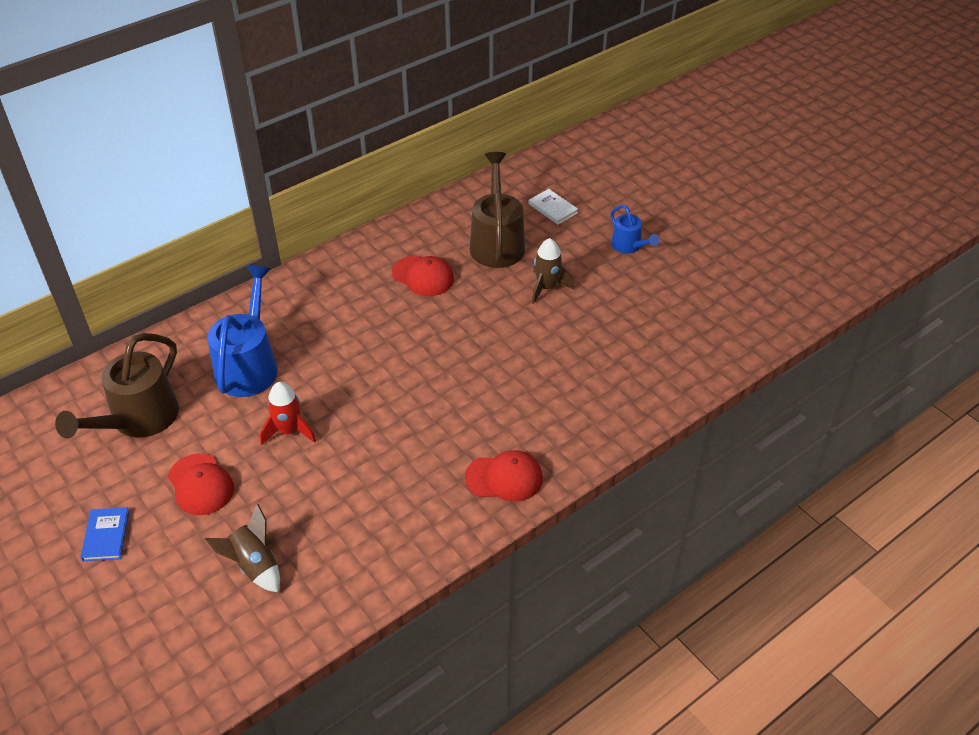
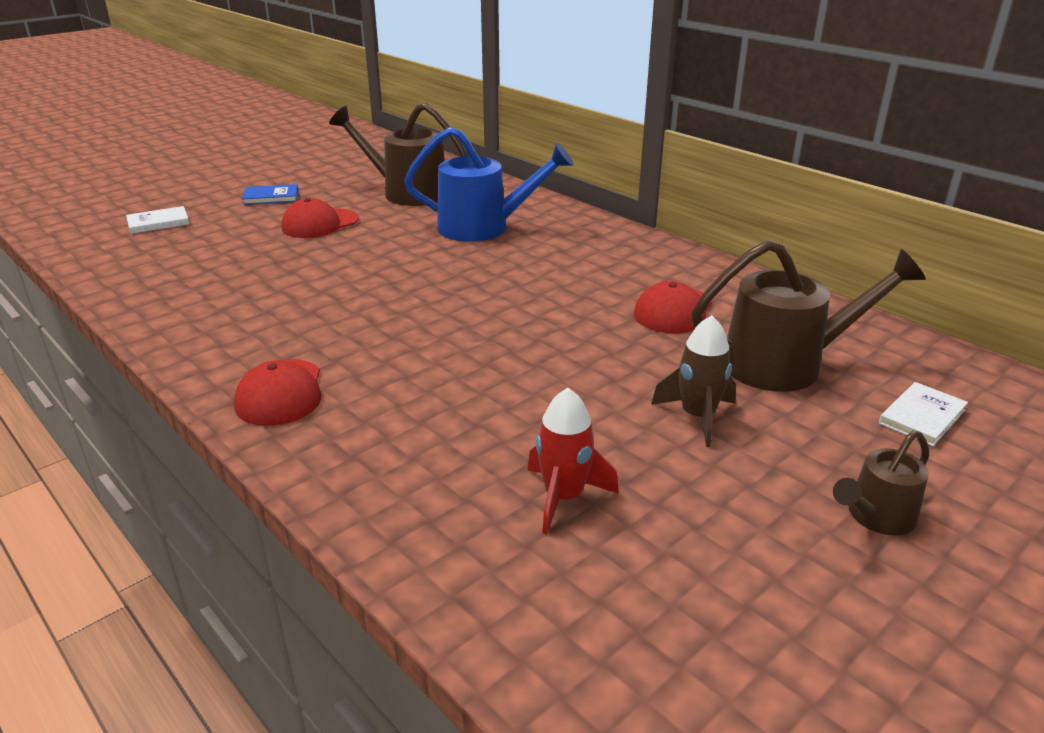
camera: 85 degrees right, 15 degrees down
brown rocket [204,504,280,592] -> none
red rocket [260,382,316,445] -> red rocket moved to [527,388,619,534]
blue watering can [610,205,659,254] -> brown watering can [833,430,929,535]
none -> white book [126,206,190,234]

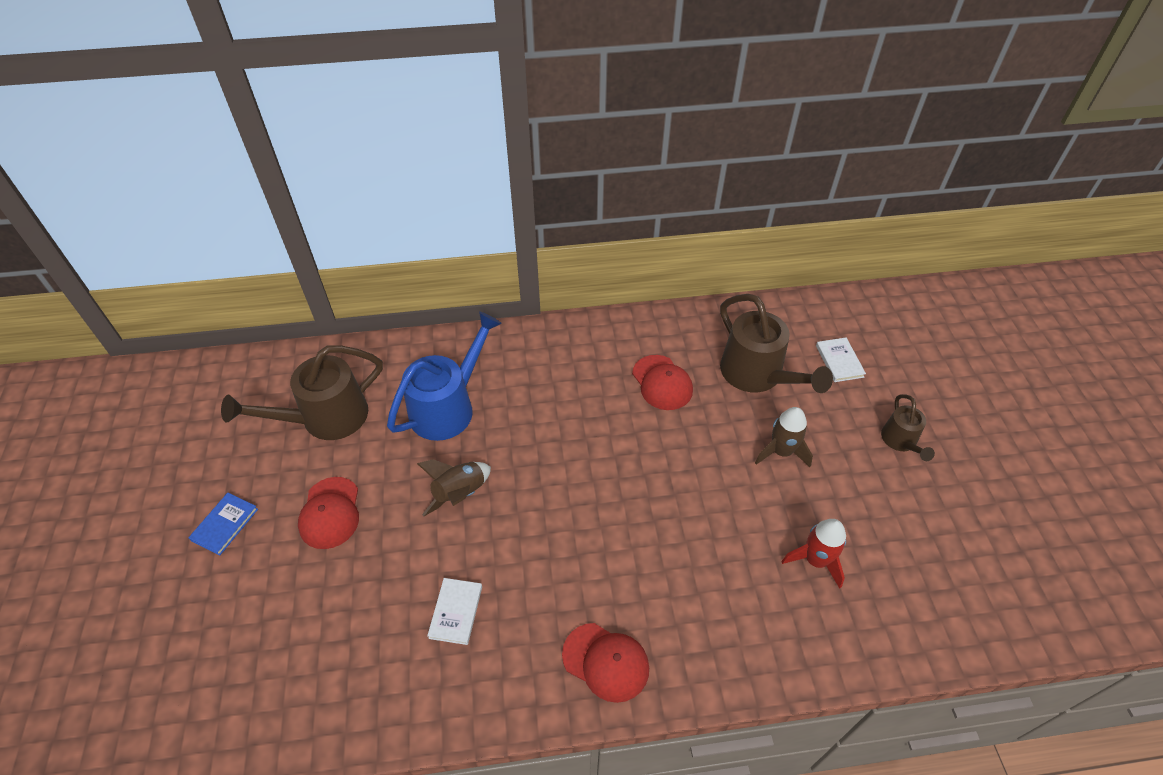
camera: 55 degrees left, 20 degrees up
white book [126,206,190,234] -> white book moved to [427,578,482,645]
brown watering can [691,240,926,392] -> brown watering can turned 120 degrees clockwise [720,294,833,393]
none -> brown rocket [417,459,491,516]

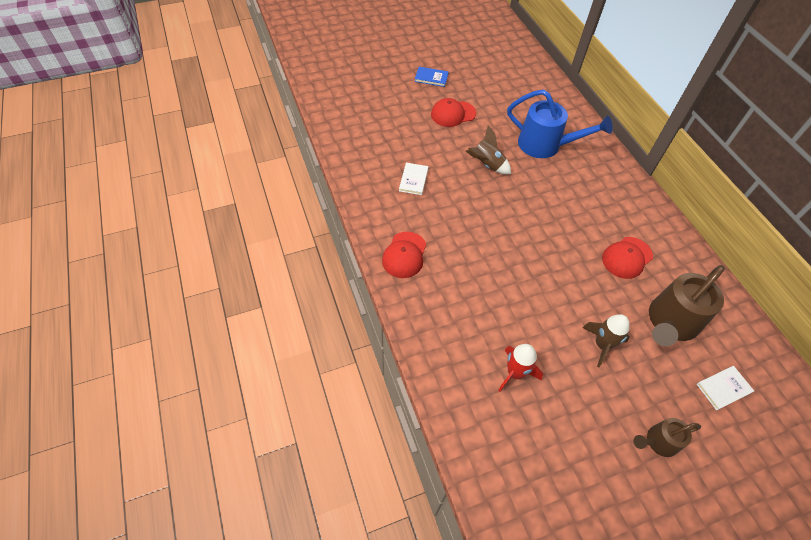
camera: 75 degrees right, 5 degrees up
brown watering can [221,345,383,440] -> none
white book [427,578,482,645] -> white book turned 75 degrees counterclockwise [399,163,428,195]

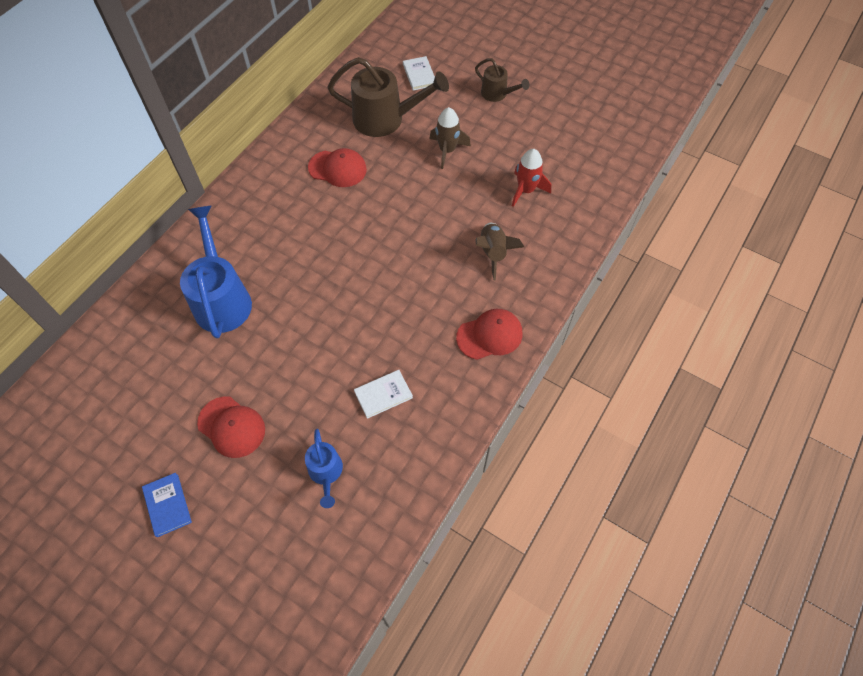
camera: 125 degrees left, 5 degrees up
brown rocket [466,125,511,174] -> brown rocket moved to [476,223,524,280]
white book [697,366,754,410] -> white book turned 45 degrees clockwise [403,56,435,91]
none -> blue watering can [305,429,343,508]

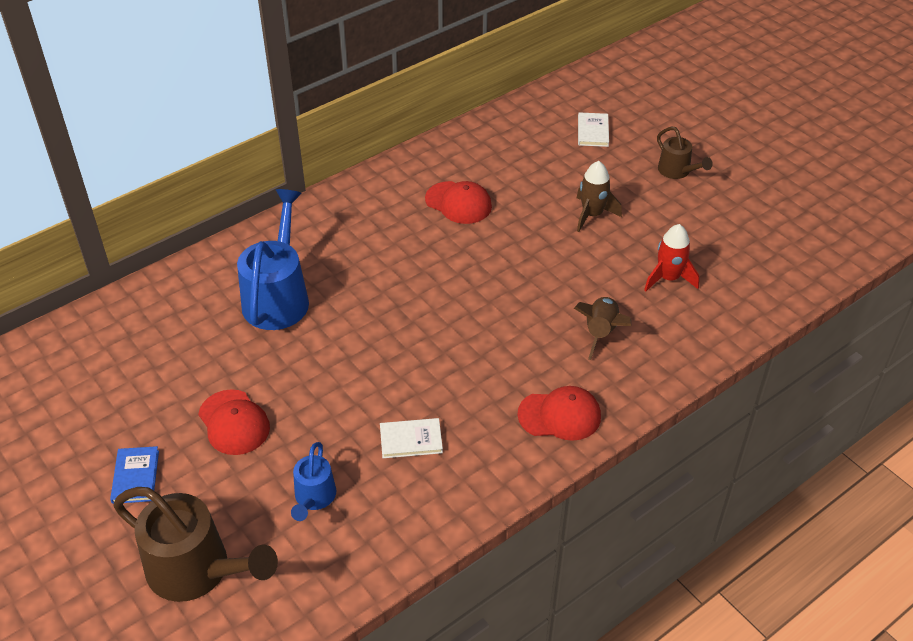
camera: 20 degrees right, 15 degrees down
brown watering can [327,57,449,137] -> brown watering can moved to [113,487,278,602]

